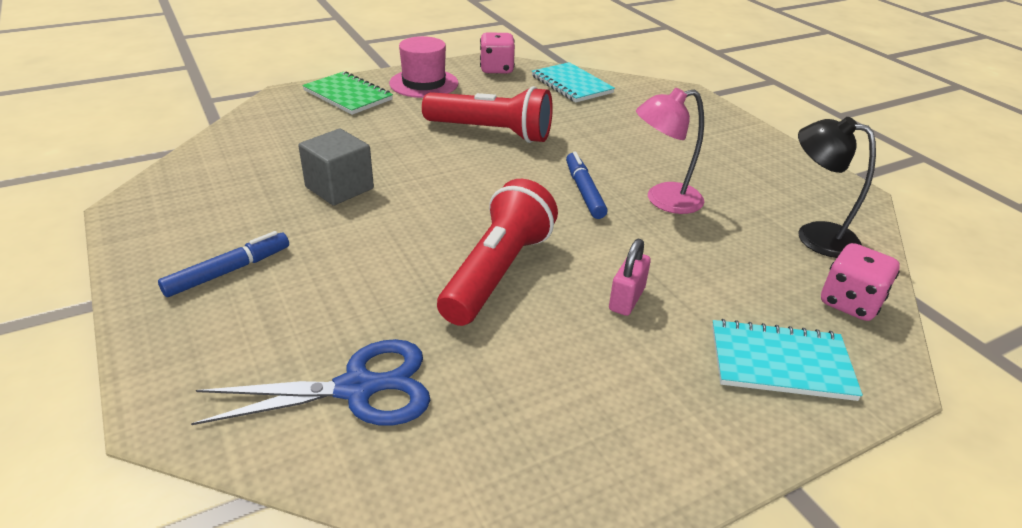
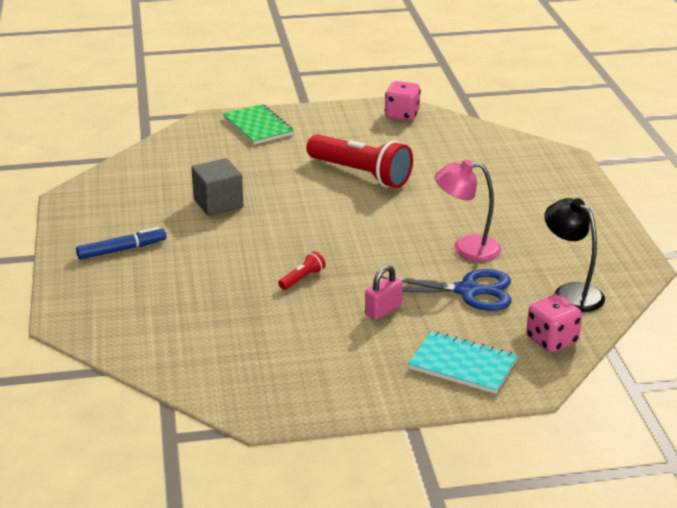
camera: 20 degrees right, 5 degrees down
blue scissors [191,339,430,426] -> blue scissors moved to [381,269,511,311]
pink hat [389,36,458,98] -> none
red flashlight [437,179,558,326] -> red flashlight [278,251,326,290], size x0.42
turquoise notebook [532,62,615,103] -> none
blue marker [566,152,608,219] -> none

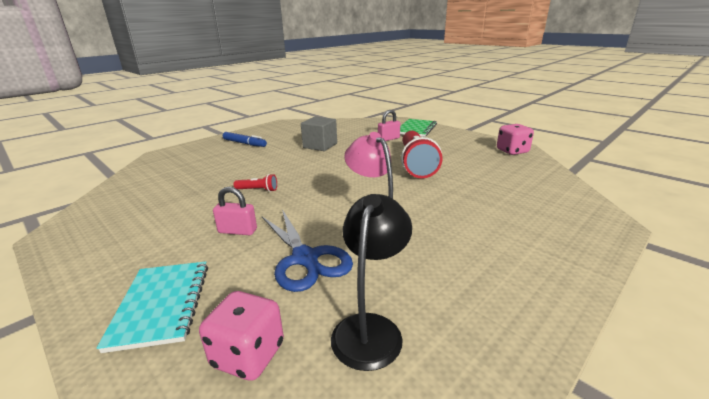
camera: 55 degrees right, 5 degrees down
none -> pink padlock [378,110,400,141]

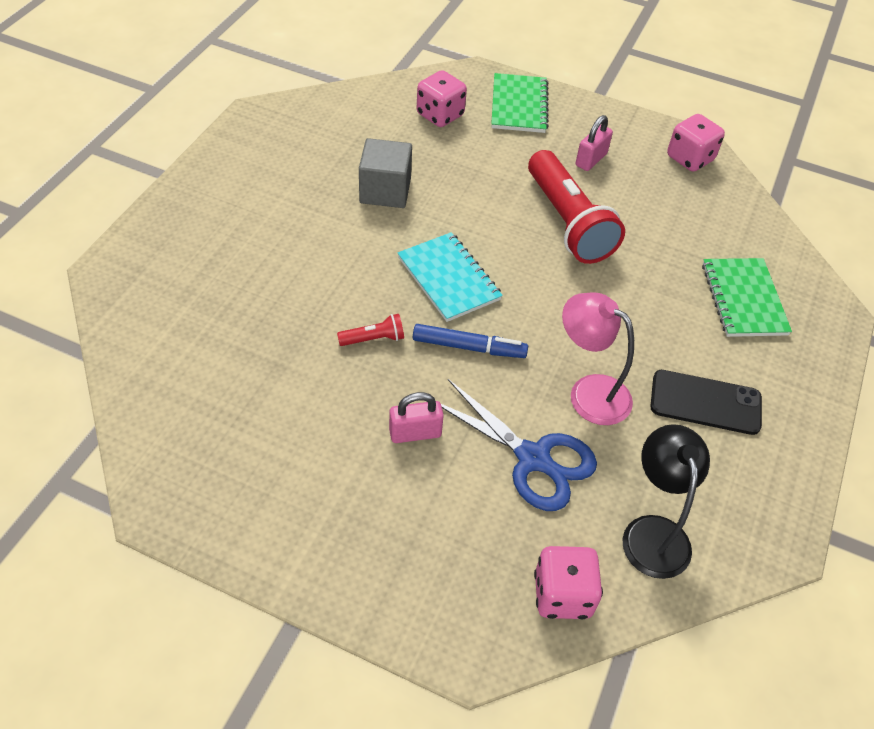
camera: 25 degrees left, 25 degrees up
turquoise notebook [97,261,208,353] -> turquoise notebook moved to [398,232,503,322]
blue marker [223,132,267,147] -> blue marker moved to [413,324,528,358]
pink padlock [378,110,400,141] -> pink padlock moved to [576,115,613,171]
none -> pink dice [417,70,467,127]
none -> black phone [650,370,762,435]
none -> green notebook [702,258,792,337]

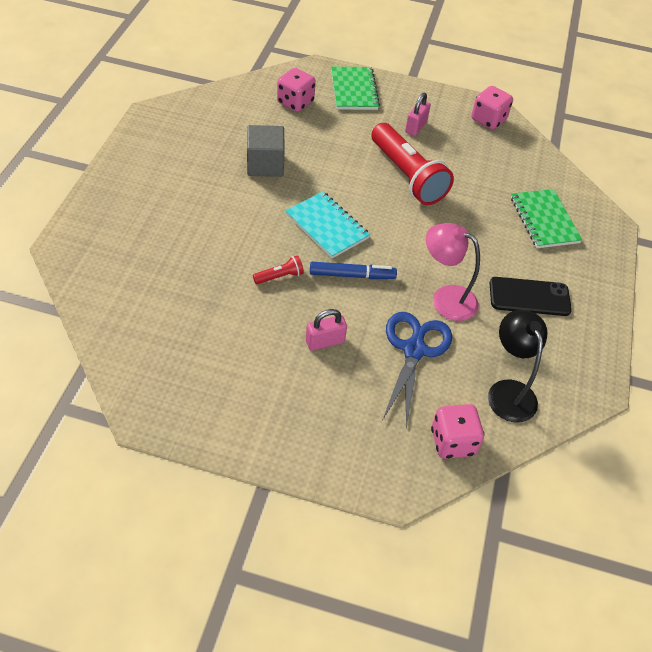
camera: 10 degrees left, 0 degrees up
blue scissors [441,379,597,511] -> blue scissors turned 105 degrees counterclockwise [383,312,452,429]

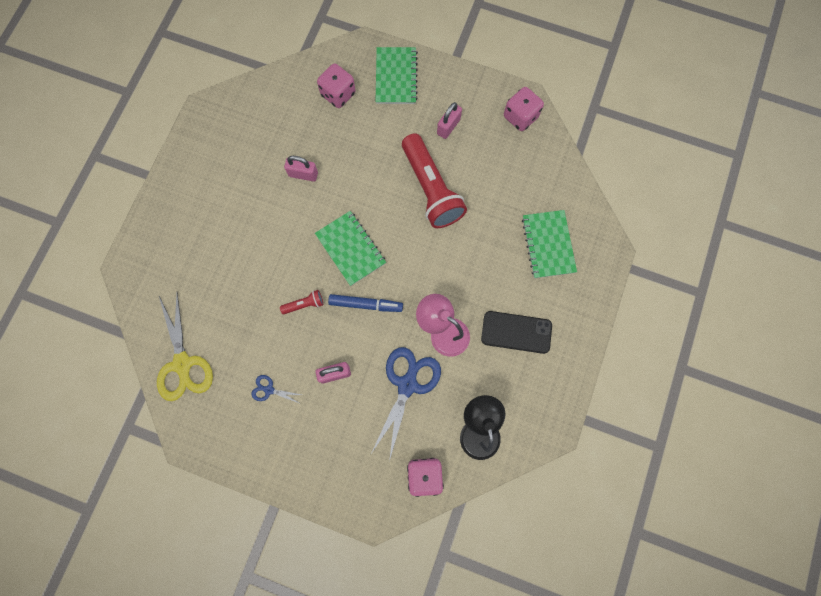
camera: 10 degrees right, 25 degrees up
grey cube [247,125,285,177] -> pink padlock [284,156,318,182]
turquoise notebook [285,191,370,258] -> green notebook [315,211,386,286]
none -> yellow scissors [157,293,213,401]
none -> blue scissors [251,375,301,404]

